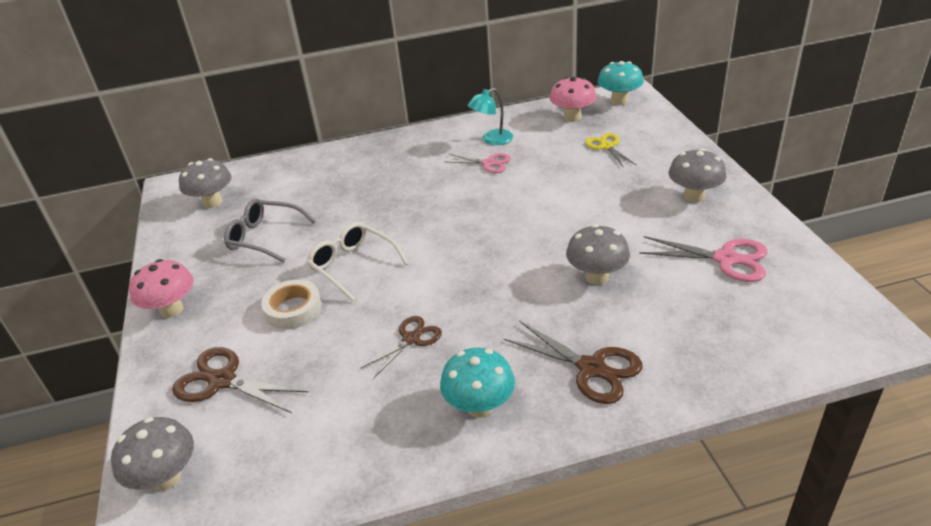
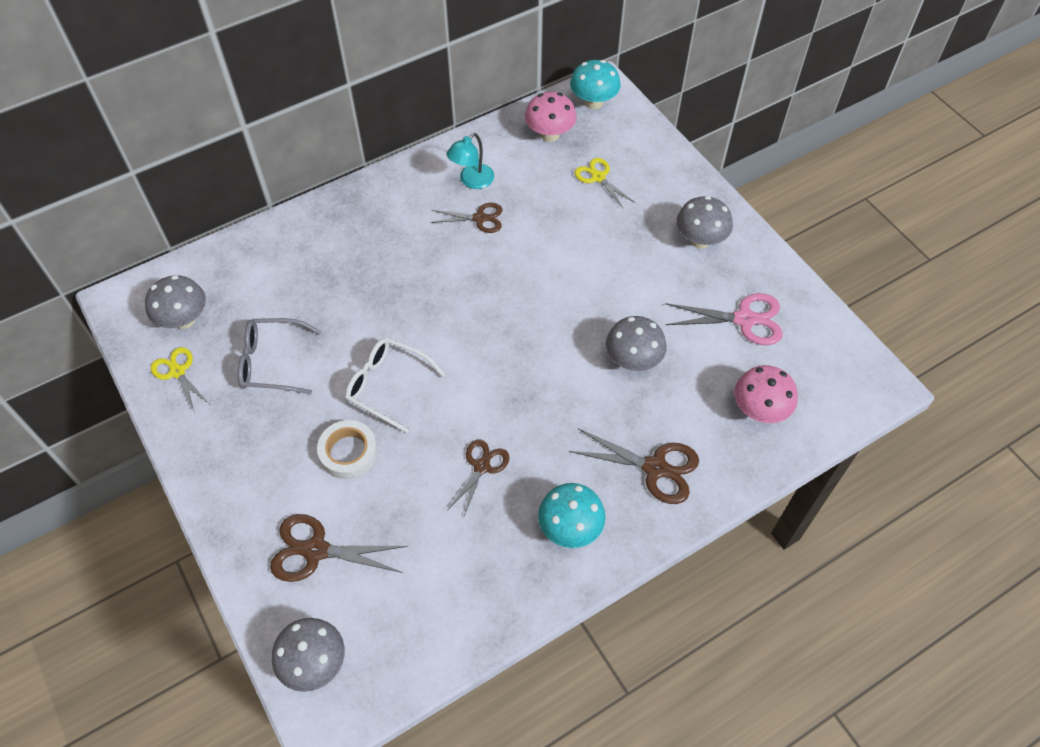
camera: 20 degrees left, 20 degrees up
pink mushroom [129,259,193,318] -> pink mushroom moved to [734,365,798,423]
pink scissors [445,153,511,173] -> brown scissors [430,203,502,233]
none -> yellow scissors [151,347,209,411]

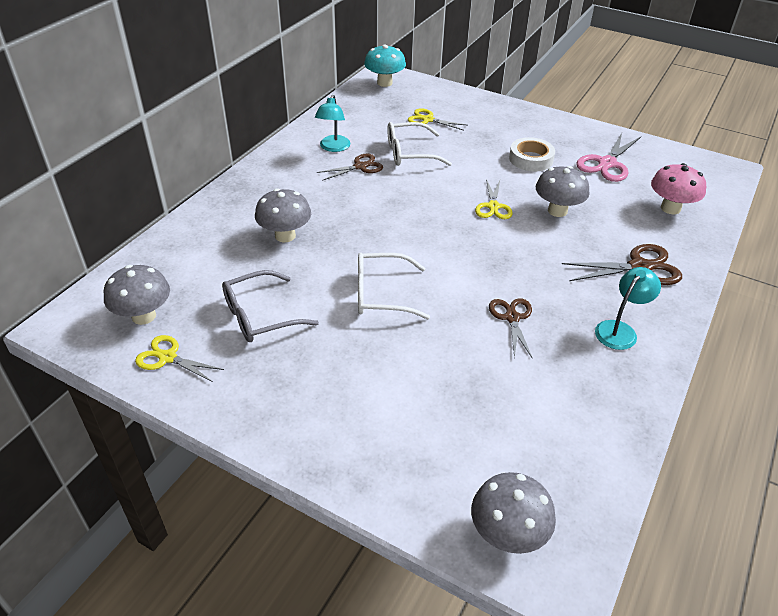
camera: 30 degrees left, 15 degrees down
brown scissors [270,514,408,582] -> none
white tape [317,420,378,479] -> white tape moved to [509,137,555,172]
pink mushroom [525,92,577,142] -> none
turquoise mushroom [538,483,606,548] -> turquoise lamp [595,267,661,350]
pink scissors [665,293,783,345] -> pink scissors turned 150 degrees clockwise [576,133,641,182]
grey mushroom [677,196,733,248] -> grey mushroom moved to [255,188,311,242]
none -> white glasses [387,122,452,166]
none -> yellow scissors [475,179,512,219]

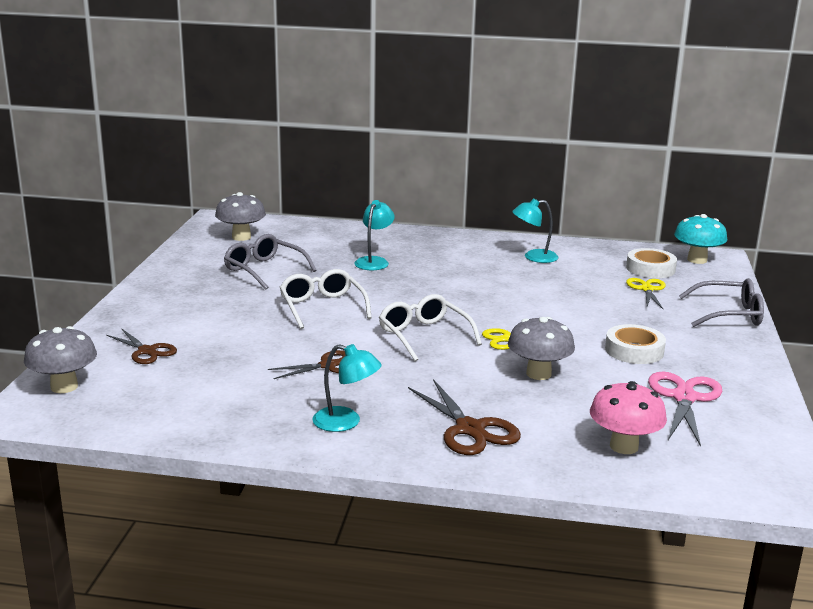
camera: 70 degrees right, 20 degrees down
yellow scissors [135,335,224,382] -> none
grey mushroom [255,188,311,242] -> turquoise lamp [354,200,395,270]
brown scissors [317,154,383,181] -> brown scissors moved to [106,328,177,364]
white glasses [387,122,452,166] -> white glasses moved to [379,294,482,361]
pink scissors [576,133,641,182] -> pink scissors turned 90 degrees clockwise [648,371,723,447]
none -> white tape [626,248,677,278]
none -> grey glasses [679,278,764,327]

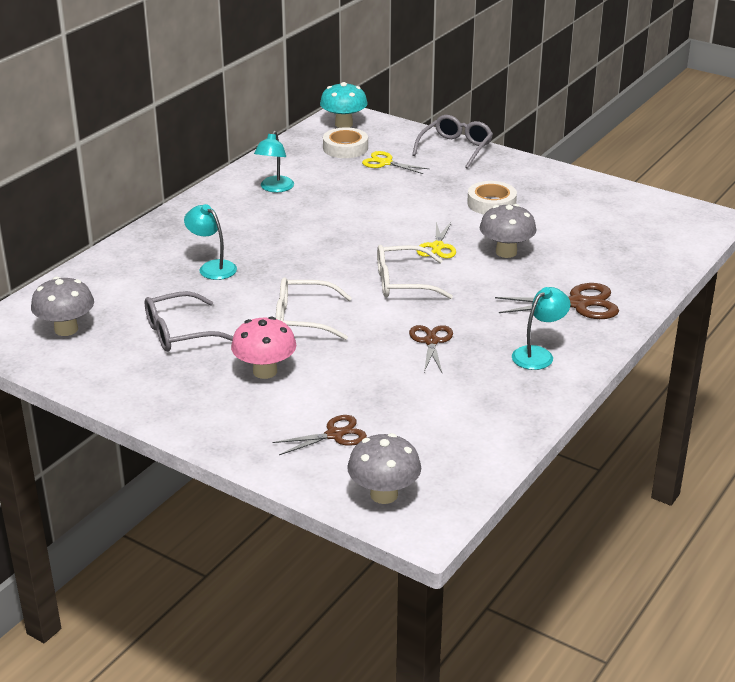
camera: 65 degrees left, 10 degrees up
pink mushroom [590,381,667,454] -> pink mushroom moved to [231,316,296,379]
pink scissors [648,371,723,447] -> none

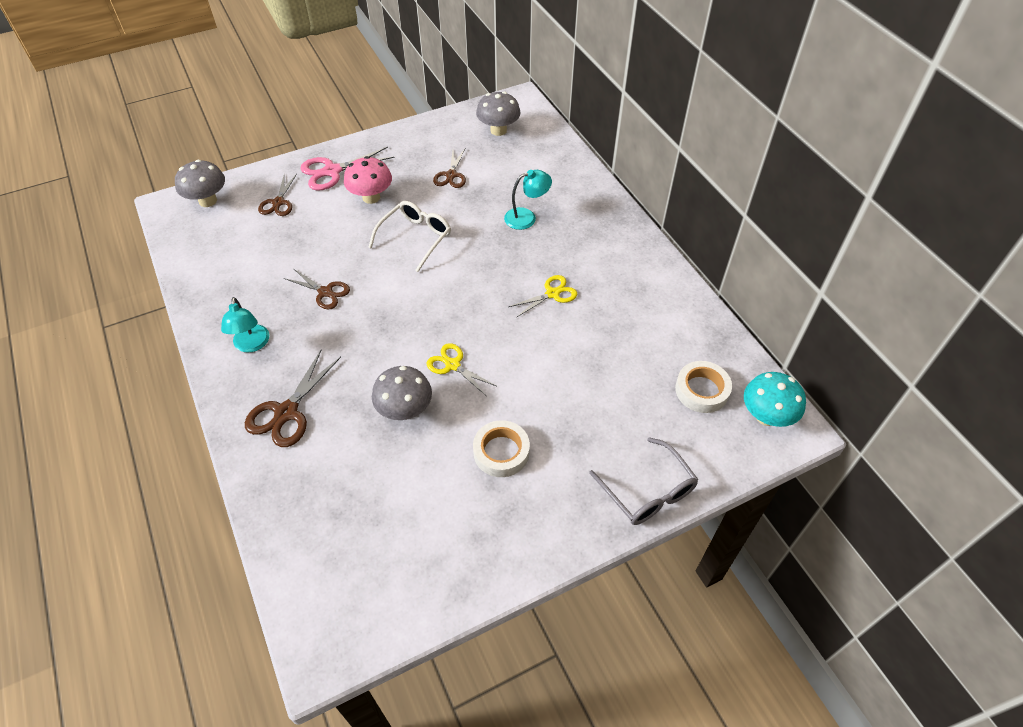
camera: 120 degrees right, 20 degrees up
grey glasses [145,291,233,352] -> brown scissors [433,149,466,188]
turquoise lamp [254,131,294,192] -> none
yellow scissors [362,151,429,174] -> yellow scissors moved to [509,275,577,318]
white glasses [377,245,453,299] -> none
none -> pink scissors [300,147,395,190]

